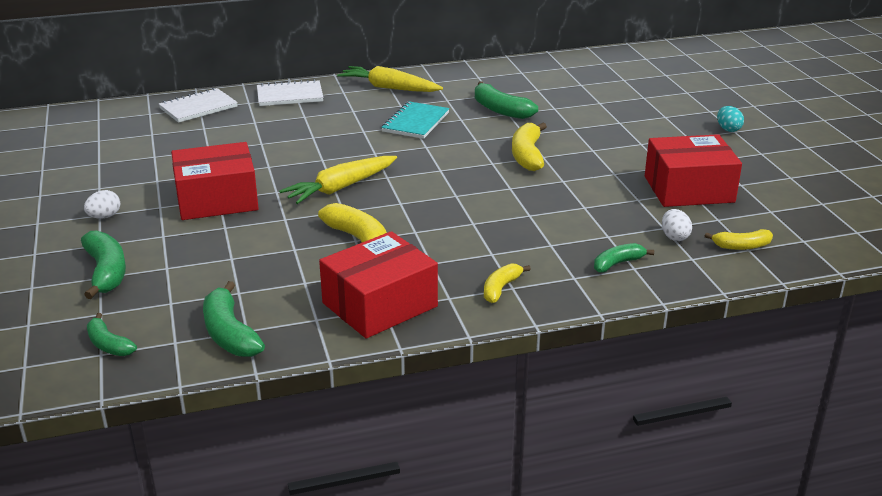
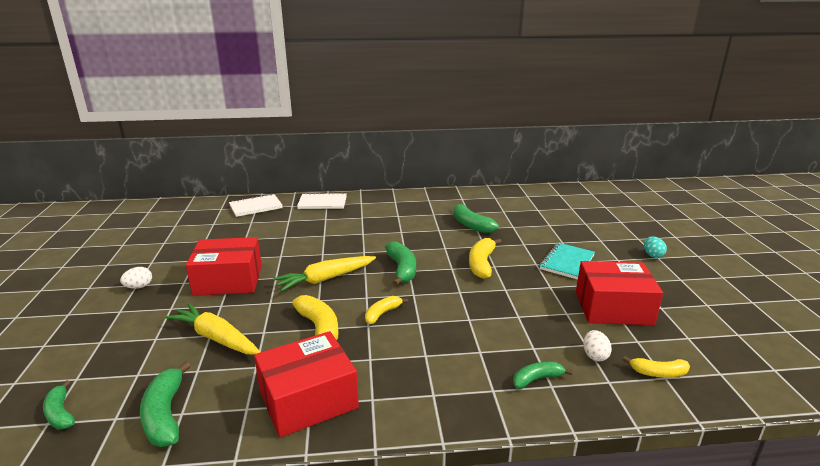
camera: 10 degrees right, 5 degrees down
green banana [81,231,126,299] -> green banana moved to [385,242,416,286]
yellow carrot [337,66,443,92] -> yellow carrot moved to [165,303,260,354]
turquoise notebook [381,101,449,139] -> turquoise notebook moved to [539,243,595,280]
yellow banana [484,263,531,303] -> yellow banana moved to [365,296,408,324]

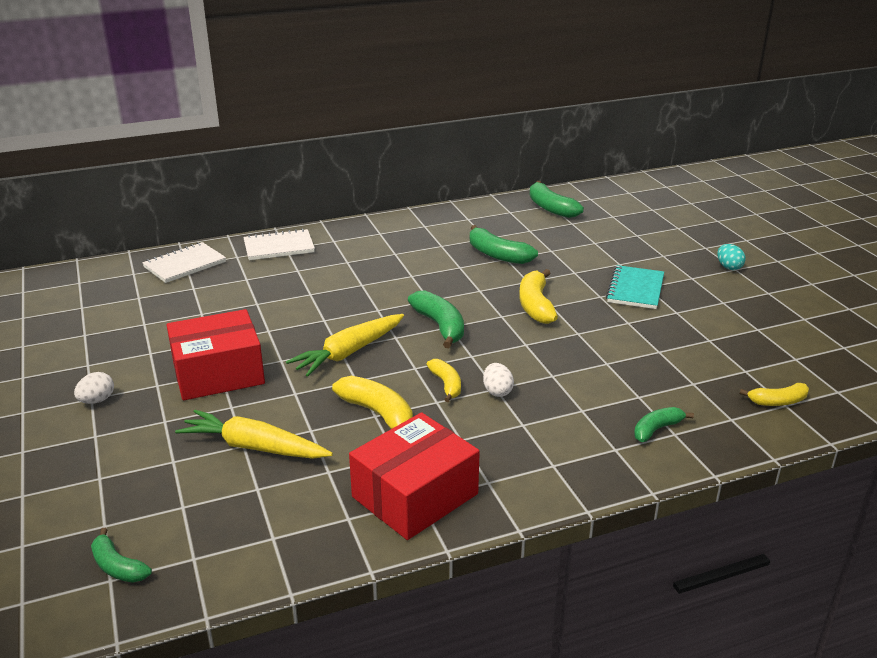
camera: 15 degrees left, 5 degrees up
green banana [140,361,191,447] -> green banana moved to [530,181,584,218]
yellow banana [365,296,408,324] -> yellow banana turned 135 degrees clockwise [427,359,461,402]
red box [576,261,663,325] -> none
white egg [583,330,612,361] -> white egg moved to [483,363,514,397]

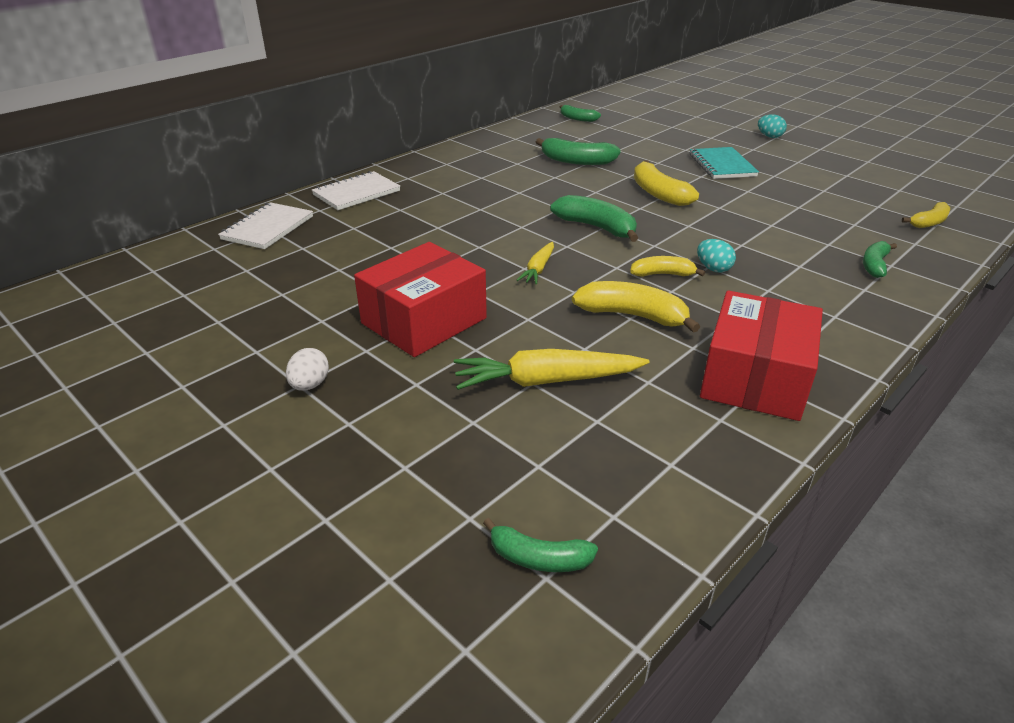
camera: 25 degrees left, 5 degrees up
yellow carrot [286,314,404,377] -> yellow carrot [517,242,554,284], size x0.56
yellow banana [427,359,461,402] -> yellow banana turned 45 degrees counterclockwise [630,256,705,277]
white egg [483,363,514,397] -> turquoise egg [697,239,736,272]
green banana [530,181,584,218] -> green banana [560,105,601,122], size x0.63

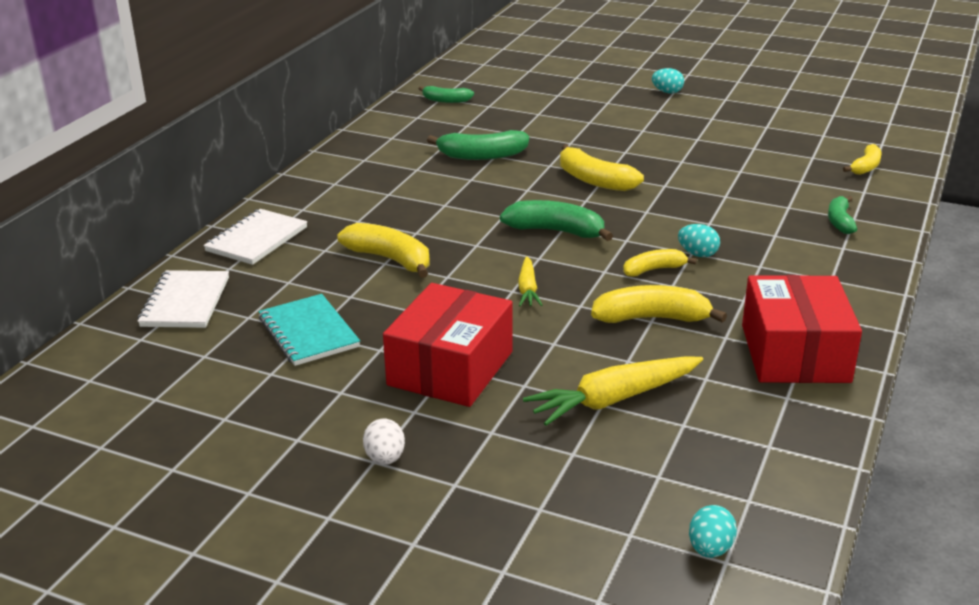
camera: 20 degrees left, 5 degrees down
green banana [483,518,598,572] -> turquoise egg [689,505,737,558]
turquoise notebook [690,147,759,179] -> turquoise notebook moved to [259,294,360,366]
none -> yellow banana [337,223,430,278]

